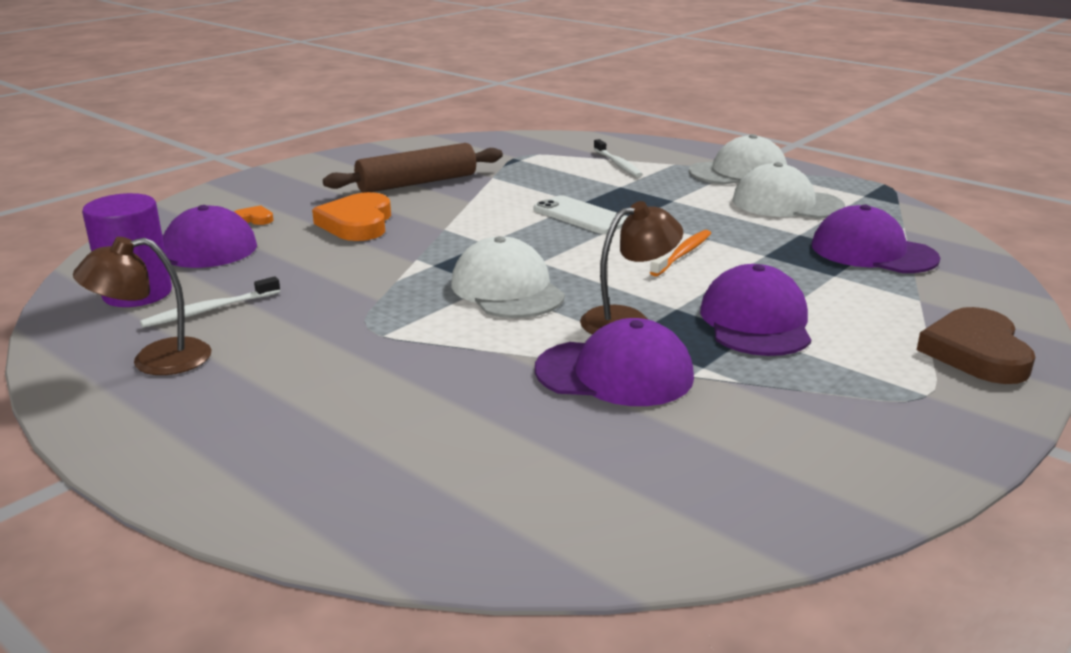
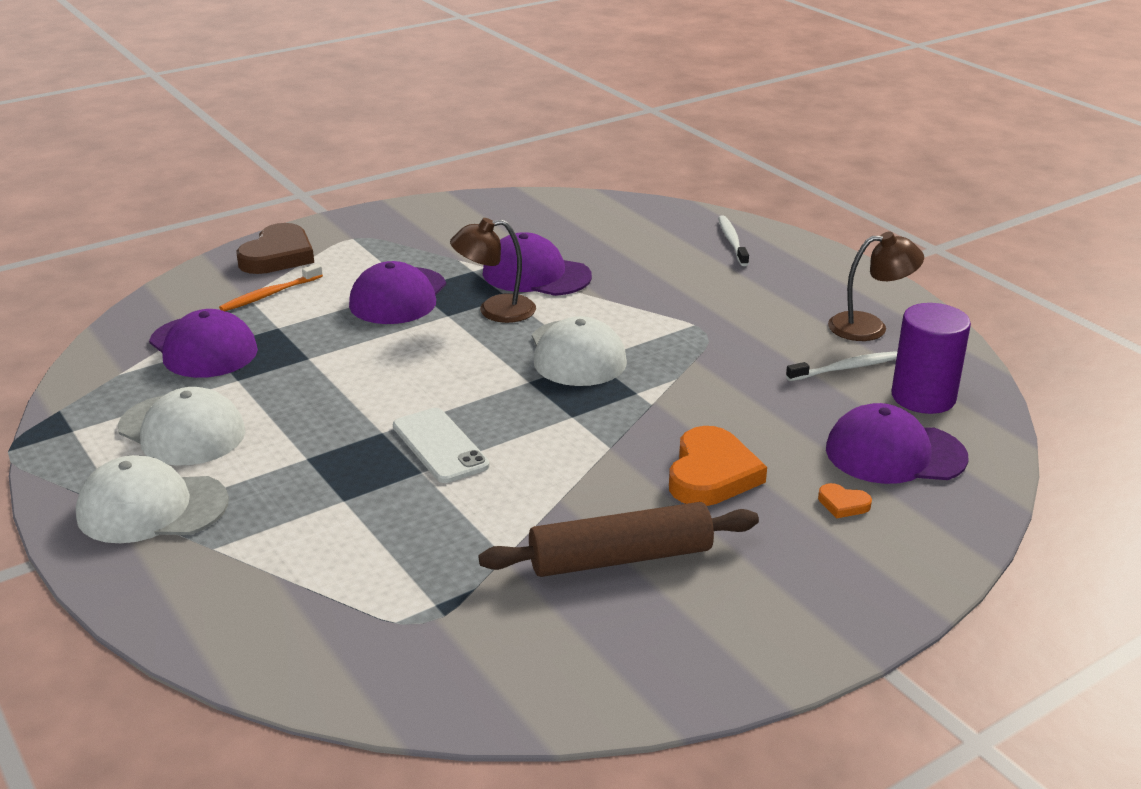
camera: 165 degrees left, 5 degrees up
white toothbrush [594,139,643,177] -> white toothbrush moved to [718,215,749,266]
orange toothbrush [650,230,711,276] -> orange toothbrush moved to [219,264,323,311]

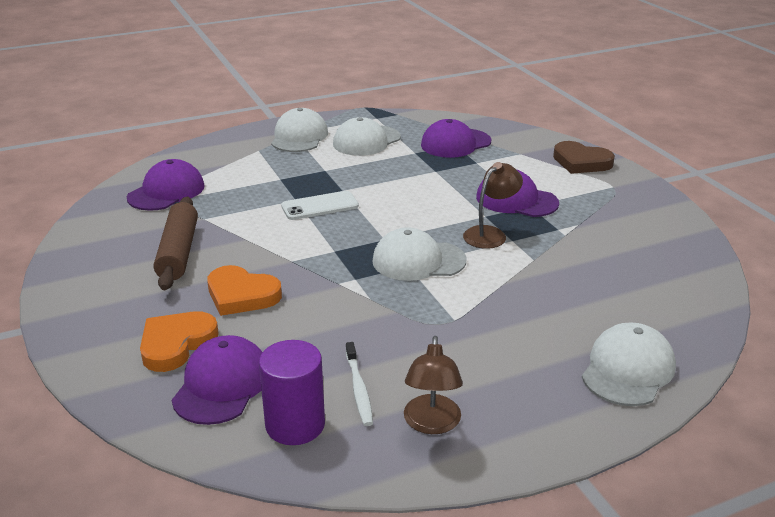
camera: 100 degrees right, 0 degrees up
orange toothbrush [219,264,323,311] -> none
brown lamp [450,218,536,323] -> brown lamp turned 45 degrees clockwise [463,162,523,249]
purple cap [483,232,592,296] -> purple cap moved to [127,159,205,211]
white toothbrush [718,215,749,266] -> white cap [582,323,676,406]
orange heart [818,483,872,518] -> orange heart [140,311,219,372], size x2.19

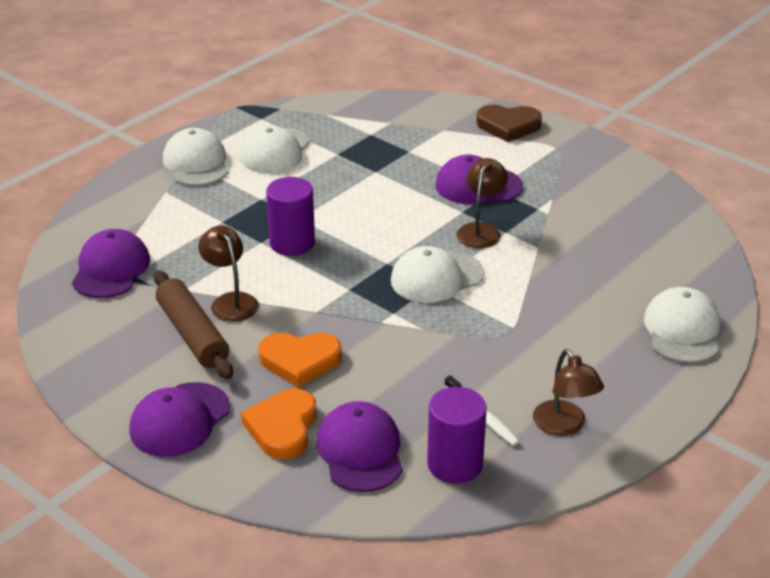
camera: 25 degrees left, 5 degrees up
white phone [281,191,359,220] -> purple cylinder [266,177,315,256]
purple cap [421,119,491,158] -> purple cap moved to [129,382,230,457]
none -> brown lamp [198,226,259,322]

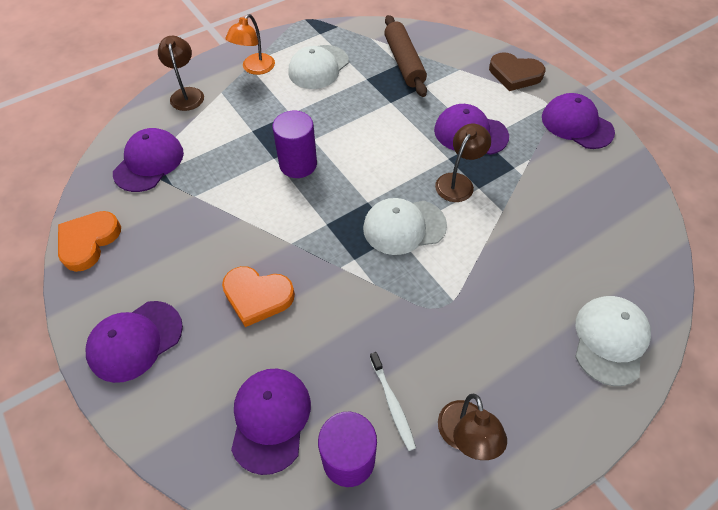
camera: 15 degrees right, 20 degrees up
brown rolling pin [153,270,233,379] -> brown rolling pin moved to [384,15,427,97]
white cap [163,128,228,186] -> orange lamp [225,14,275,75]
brown lamp [198,226,259,322] -> brown lamp moved to [158,36,204,111]
orange heart [241,389,316,459] -> orange heart moved to [58,211,121,272]
none -> purple cap [542,93,615,149]

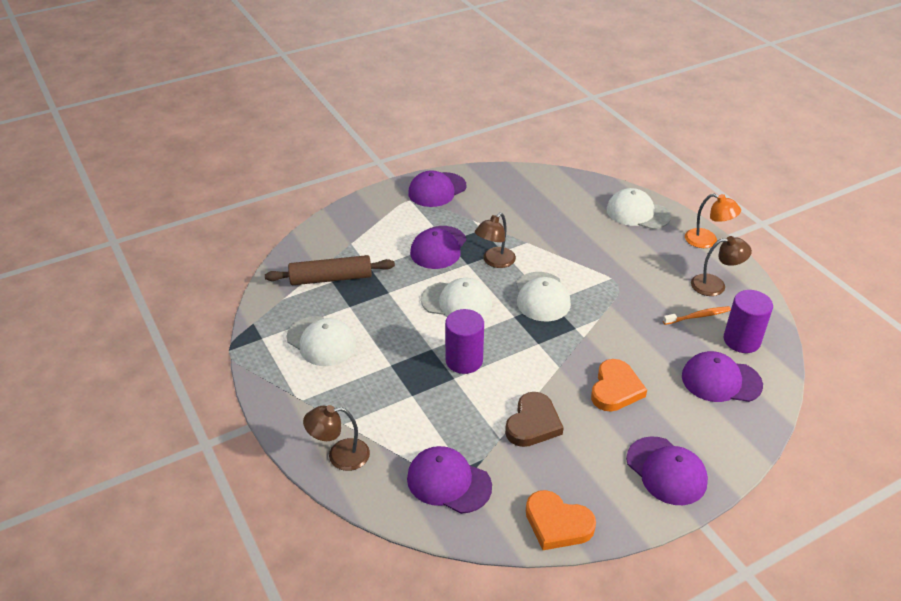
camera: 85 degrees left, 15 degrees down
orange lamp [225,14,275,75] -> orange lamp moved to [685,194,741,248]
white toothbrush [370,352,416,451] -> orange toothbrush [663,306,731,325]
brown lamp [435,123,491,202] -> brown lamp turned 90 degrees counterclockwise [475,213,516,268]
brown heart [489,52,545,91] -> brown heart moved to [505,392,564,447]
none -> white cap [421,278,492,318]

